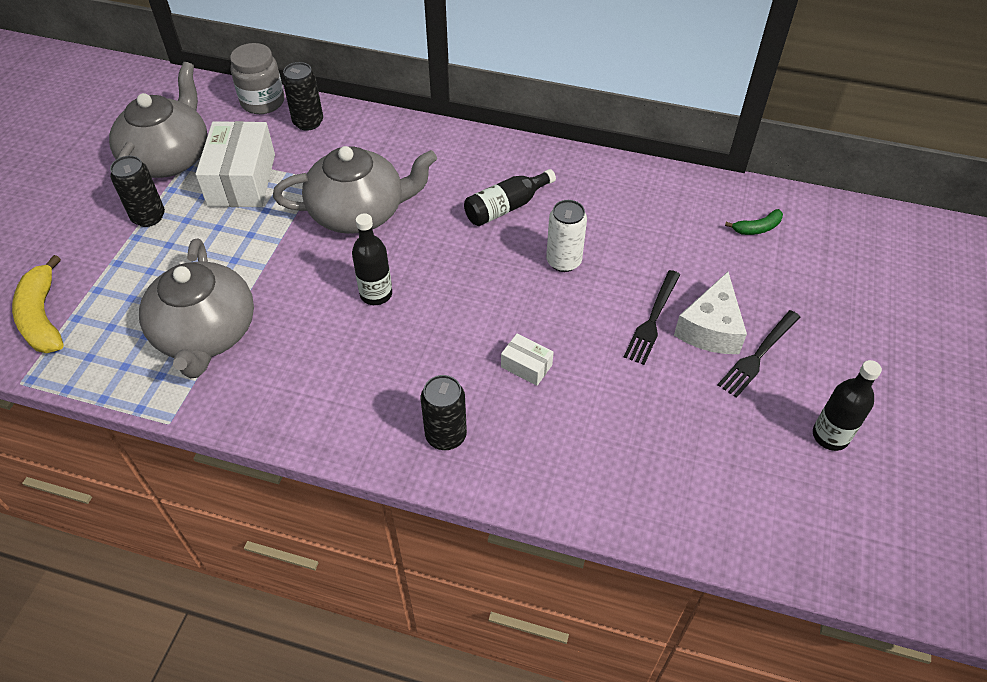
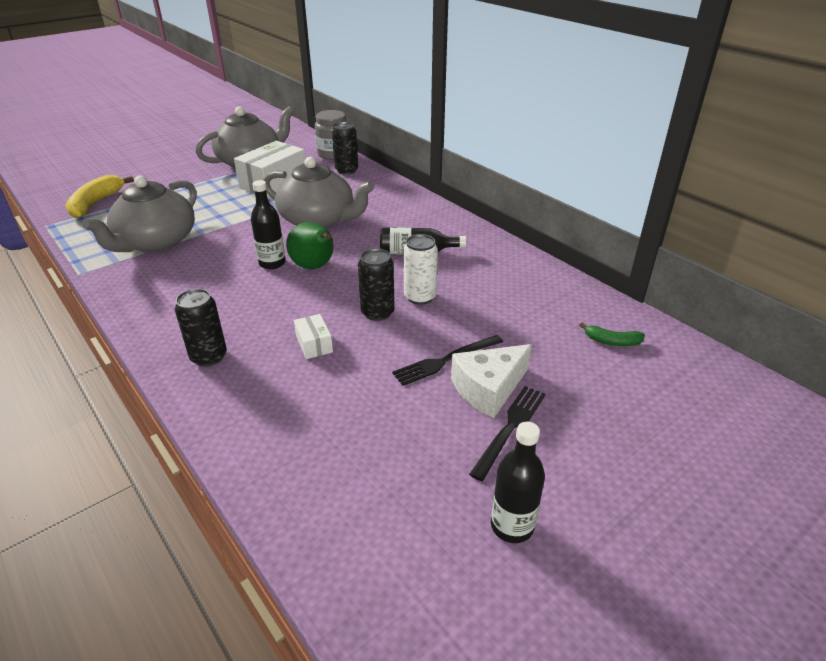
camera: 35 degrees right, 15 degrees down
black can [110,156,165,227] -> black can moved to [358,248,395,321]
black fork [718,310,800,398] -> black fork turned 135 degrees clockwise [469,386,546,481]
none -> green pear [286,222,333,269]

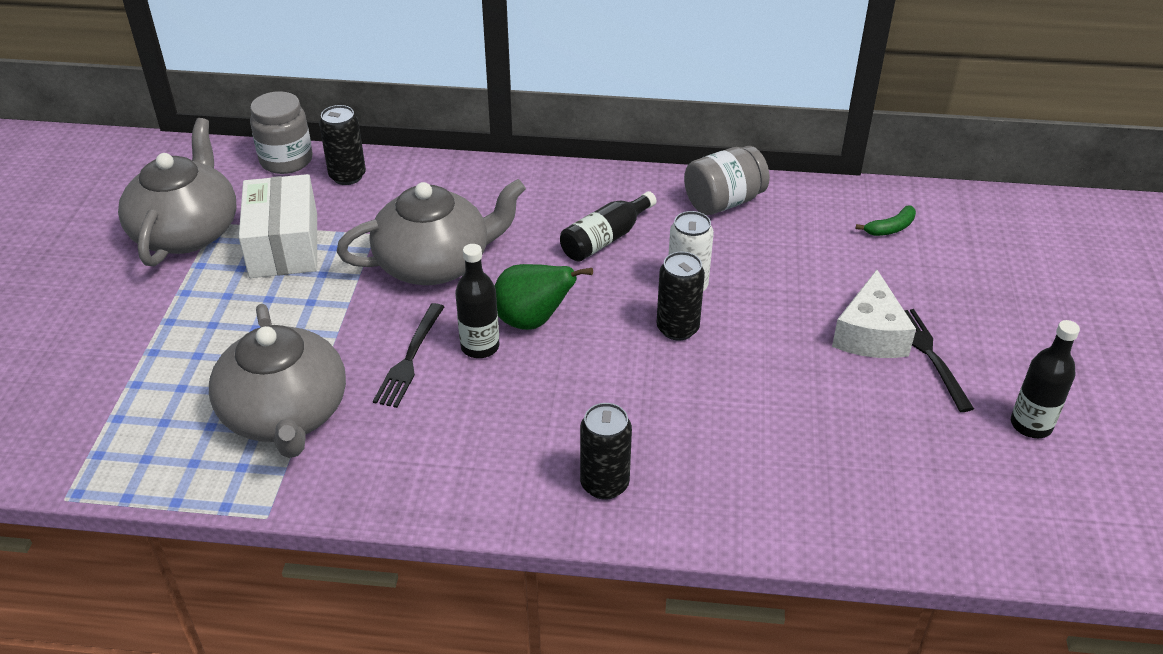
camera: 45 degrees left, 5 degrees up
yellow banana [65,175,134,218] -> none
white box [294,314,333,359] -> none
black fork [392,335,503,386] -> black fork moved to [373,303,444,408]
none -> grey jar [684,146,770,215]

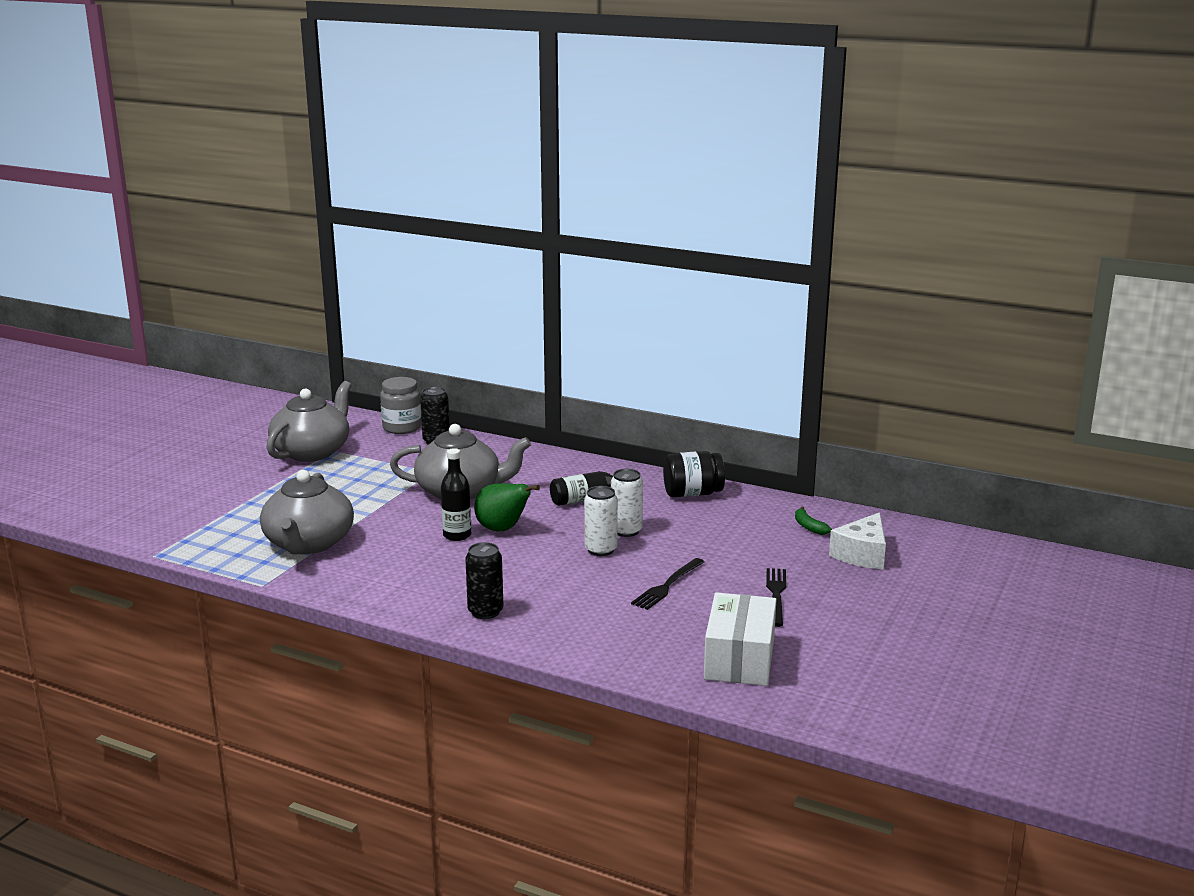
camera: 20 degrees right, 20 degrees down
white box [239,174,317,278] -> white box moved to [704,592,776,686]
black fork [373,303,444,408] -> black fork moved to [631,558,704,610]
black can [656,252,705,341] -> white can [584,486,618,556]
grey jar [684,146,770,215] -> black jar [663,451,725,497]
white cheese [832,270,916,358] -> white cheese moved to [829,512,886,569]
green banana [856,205,916,236] -> green banana turned 75 degrees clockwise [795,507,832,535]
black bottle [1011,320,1080,438] -> none

